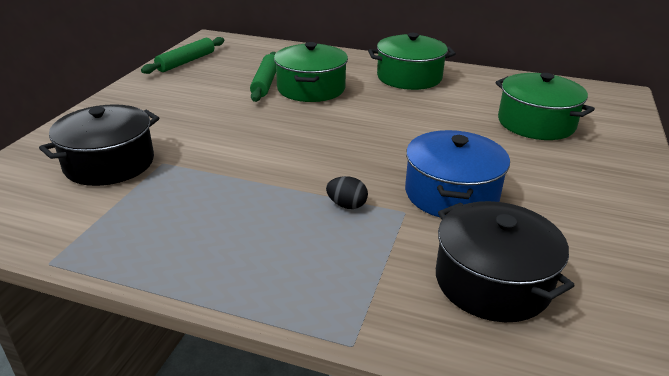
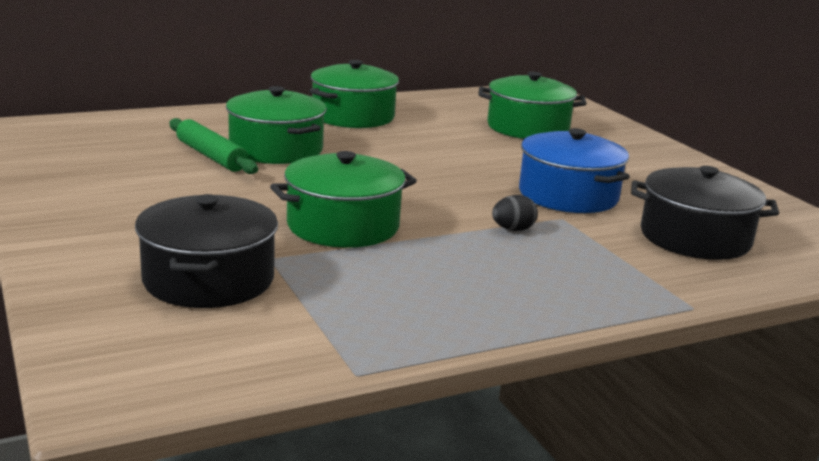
camera: 45 degrees left, 10 degrees down
green rolling pin [141,37,224,74] -> none
none -> green pot [270,151,417,248]

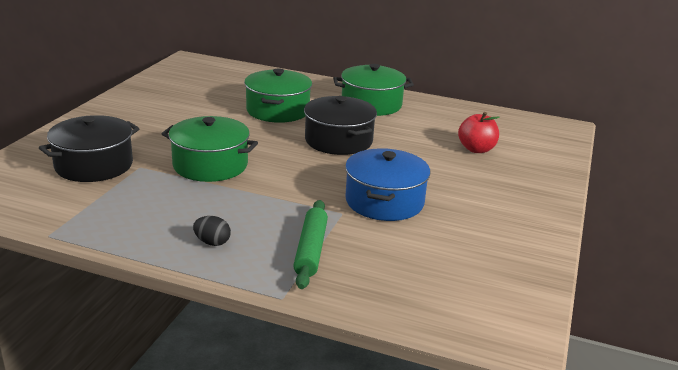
camera: 45 degrees right, 5 degrees up
green rolling pin [170,118,258,174] -> green rolling pin moved to [293,200,328,289]
green pot [478,72,587,139] -> red apple [458,112,500,153]
black egg [492,195,538,231] -> black egg moved to [193,216,231,246]
black pot [631,166,779,260] -> black pot moved to [304,96,377,155]

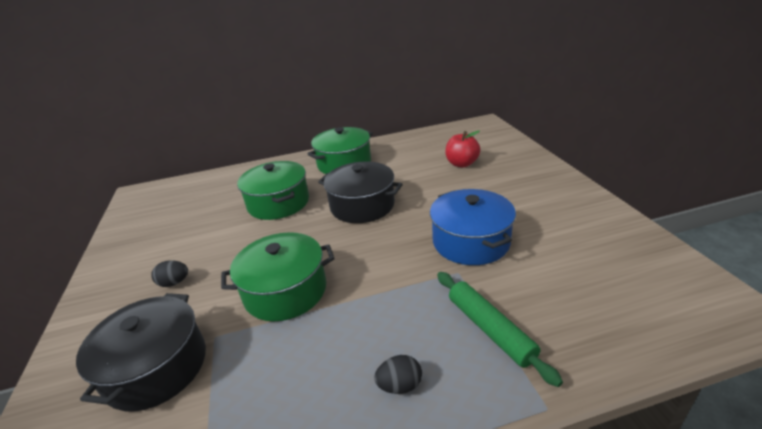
camera: 30 degrees left, 5 degrees up
none -> black egg [151,260,188,287]

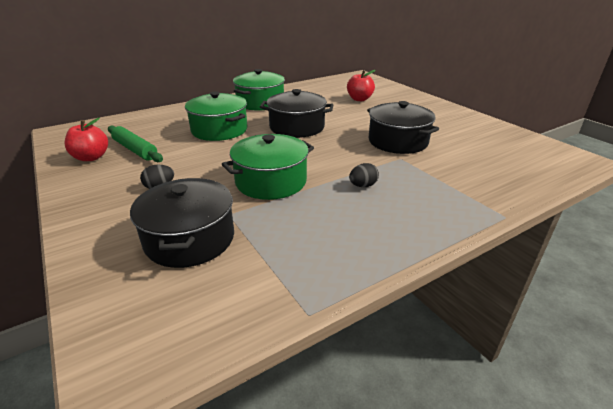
camera: 20 degrees left, 0 degrees up
black egg [374,355,422,394] -> black egg moved to [349,163,379,187]
blue pot [430,189,516,265] -> black pot [367,101,439,154]
green rolling pin [437,272,563,387] -> green rolling pin moved to [108,126,163,162]
none -> red apple [64,118,108,161]

